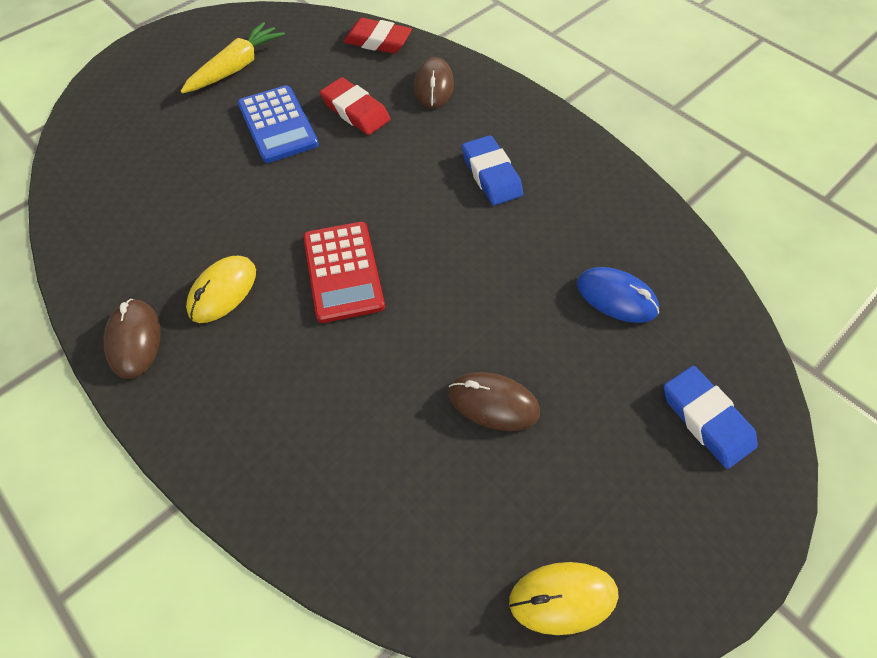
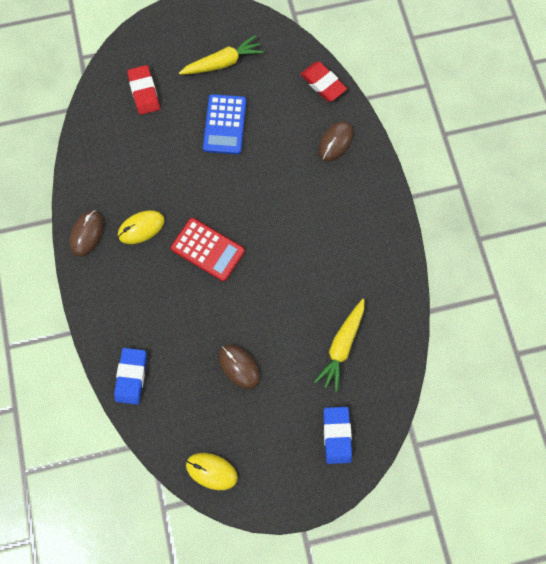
camera: 30 degrees right, 15 degrees up
red calculator [303,222,385,323] -> red calculator turned 75 degrees counterclockwise [171,218,245,281]
red eraser [320,77,390,135] -> red eraser moved to [127,65,160,115]
blue eraser [462,135,523,205] -> blue eraser moved to [114,348,147,405]
blue mouse [577,267,659,323] -> yellow carrot [314,299,364,392]

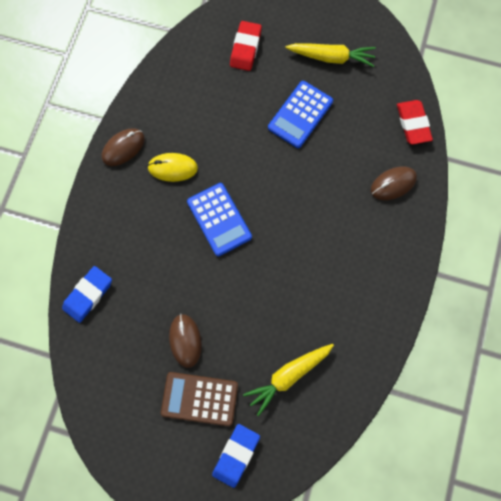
camera: 30 degrees right, 0 degrees up
red calculator [171,218,245,281] -> blue calculator [187,183,252,256]
yellow mouse [186,453,238,490] -> none
none -> brown calculator [161,372,238,426]

